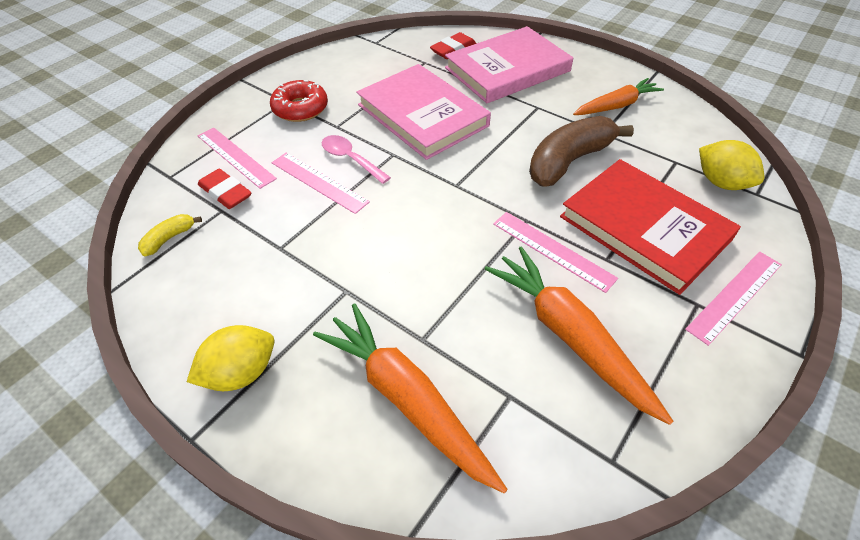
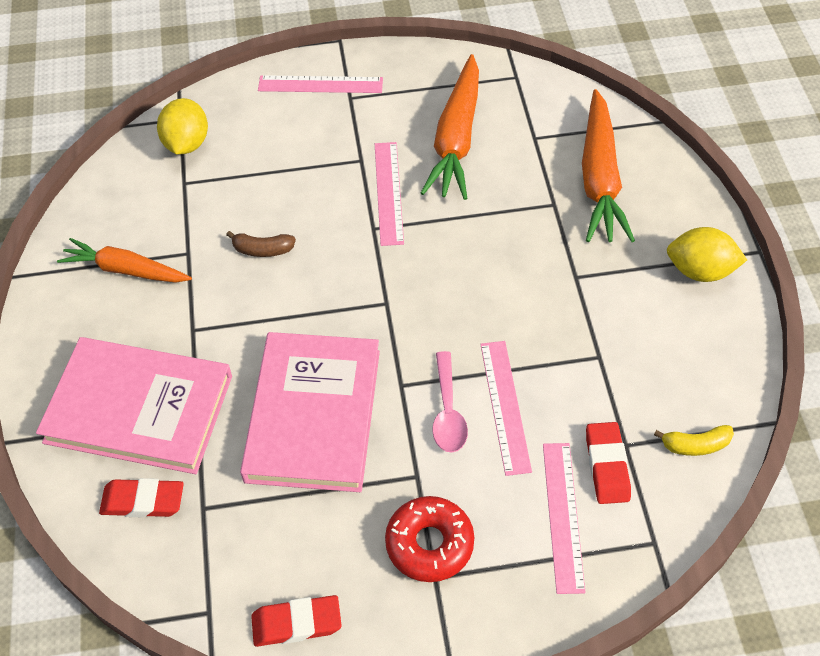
camera: 135 degrees left, 5 degrees up
brown banana [529,116,634,187] -> brown banana [226,231,296,257], size x0.46
red book [560,159,741,295] -> none
none -> red eraser [251,595,342,647]

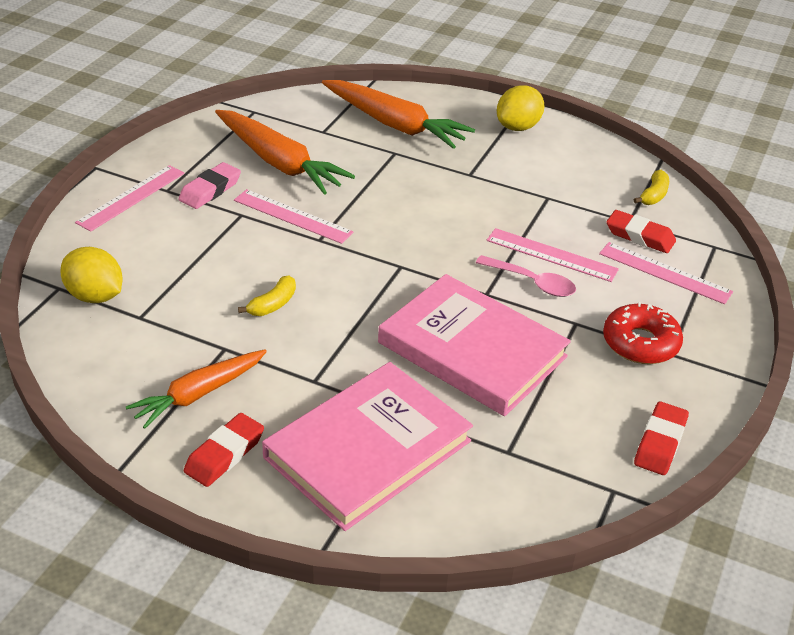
camera: 60 degrees left, 15 degrees down
red eraser [99,478,184,517] -> red eraser moved to [184,413,264,487]
brown banana [226,231,296,257] -> yellow banana [238,275,296,316]
none -> pink eraser [178,162,241,209]

